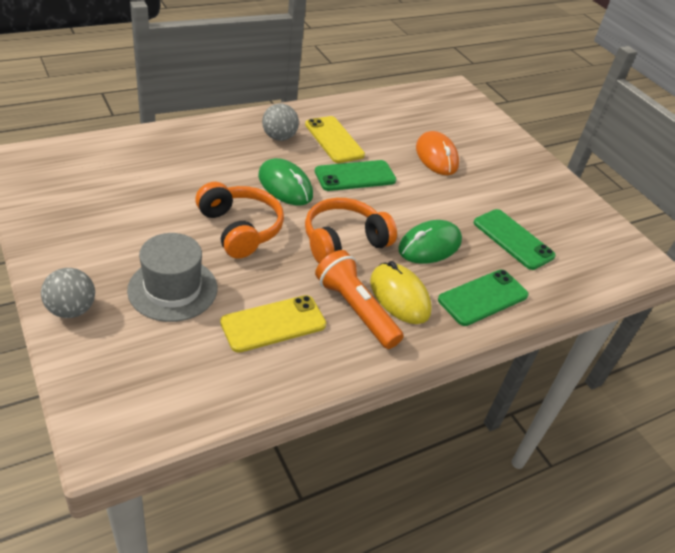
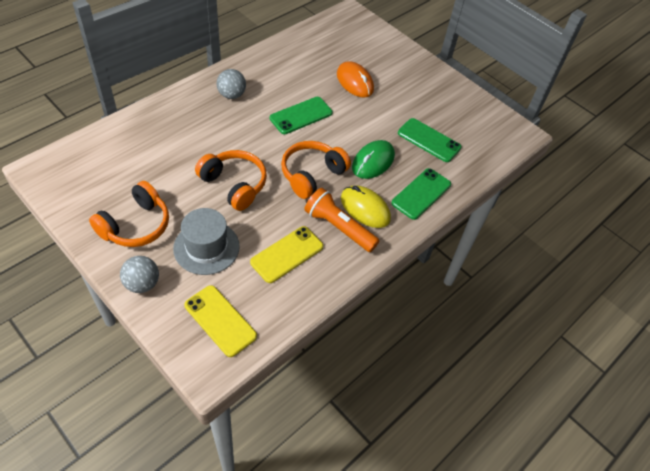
camera: 15 degrees left, 10 degrees up
green mouse [258,158,313,206] -> none
yellow phone [305,116,365,163] -> yellow phone moved to [184,285,257,357]
none -> orange headphones [89,181,169,247]

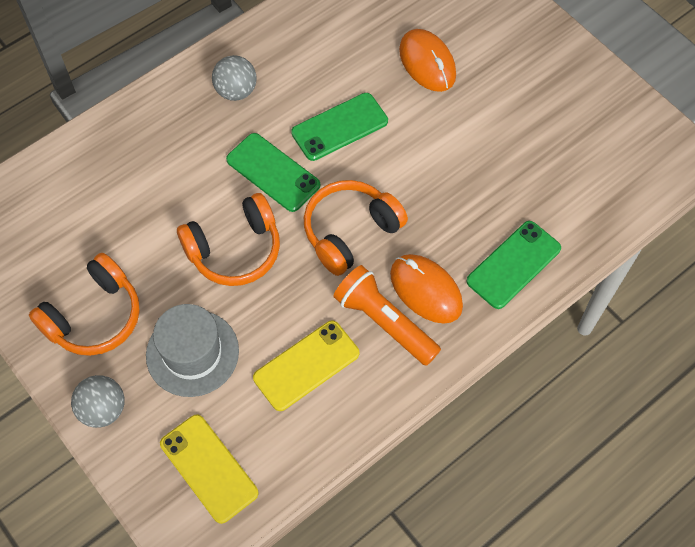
camera: 10 degrees right, 10 degrees up
orange headphones [195,150,267,211] -> orange headphones turned 105 degrees clockwise [177,193,280,286]
yellow mouse [341,185,391,228] -> orange mouse [390,254,463,324]
green mouse [352,140,395,179] -> none
green phone [398,118,461,162] -> green phone moved to [226,133,320,212]

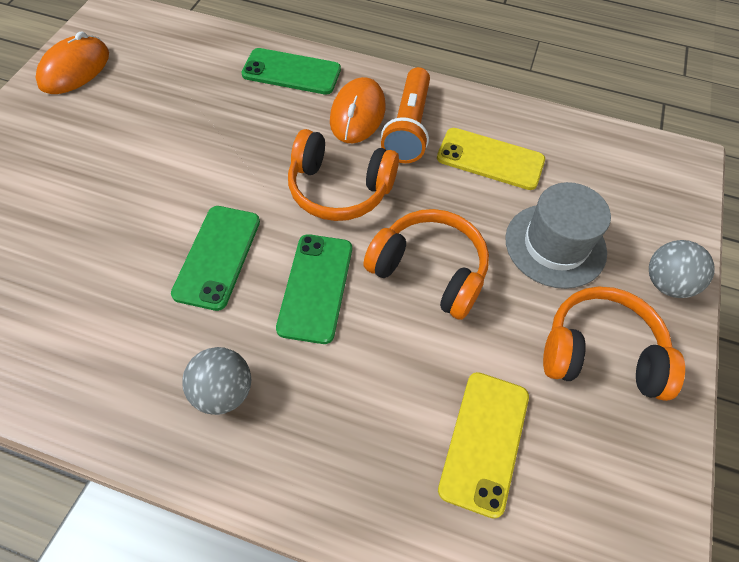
camera: 125 degrees left, 5 degrees down
yellow phone [160,414,258,524] -> yellow phone moved to [438,372,529,519]
green phone [291,93,388,161] -> green phone turned 75 degrees clockwise [171,206,260,311]
orange mouse [399,29,456,92] -> orange mouse moved to [35,31,109,94]

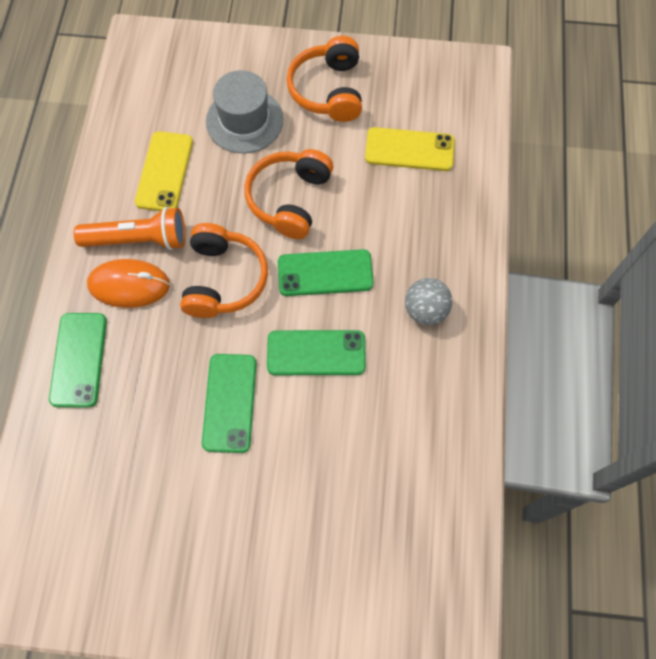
camera: 100 degrees left, 10 degrees up
orange mouse [35,31,109,94] -> none
grey ball [649,240,714,298] -> none
none -> green phone [202,354,257,453]

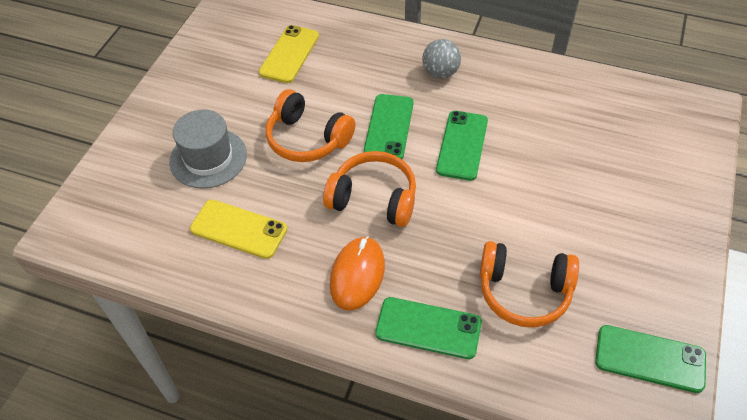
camera: 75 degrees left, 15 degrees down
orange flashlight [73,207,185,250] -> none
green phone [202,354,257,453] -> green phone moved to [595,325,706,393]
orange headphones [286,36,362,122] -> orange headphones moved to [480,241,579,328]

